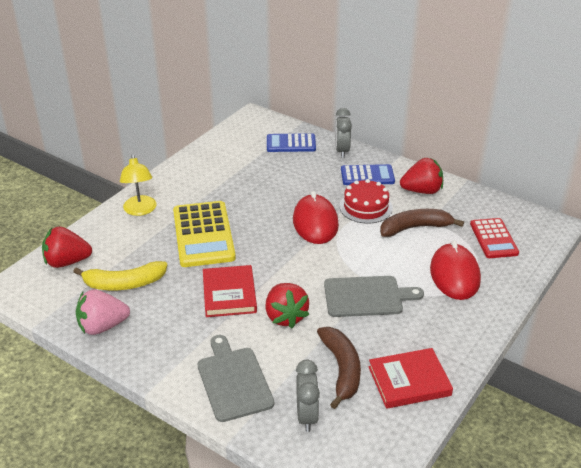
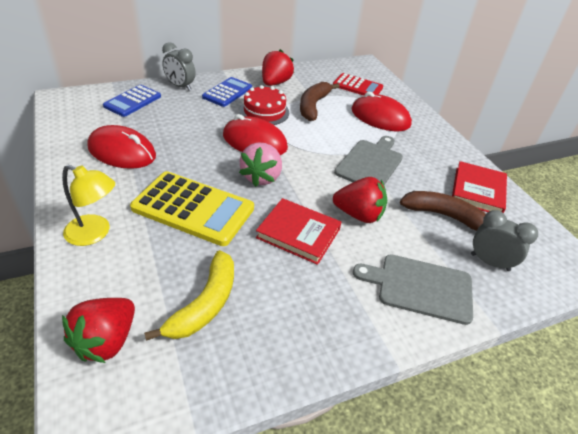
camera: 60 degrees left, 5 degrees up
pink strawberry [76,290,130,335] -> pink strawberry moved to [239,142,282,187]
none -> red mouse [87,125,156,169]

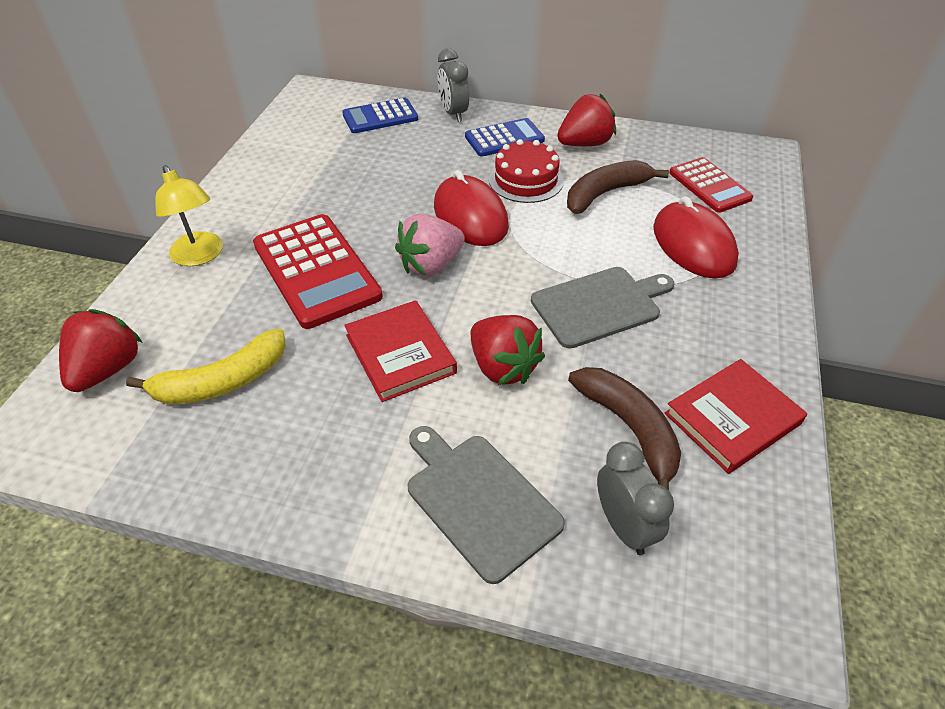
camera: 40 degrees right, 5 degrees up
red strawberry [62,298,135,363] -> red strawberry turned 135 degrees clockwise [59,309,143,392]
red mouse [87,125,156,169] -> none
yellow calculator [130,171,254,246] -> red calculator [253,214,383,329]

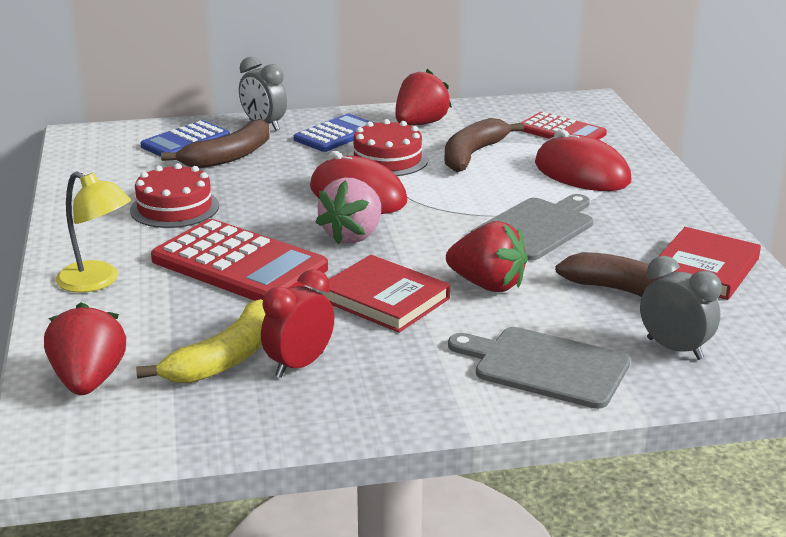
camera: 25 degrees left, 20 degrees down
none -> red cake [130,163,219,228]
none -> brown banana [161,119,270,168]
none -> red clock [261,269,334,378]

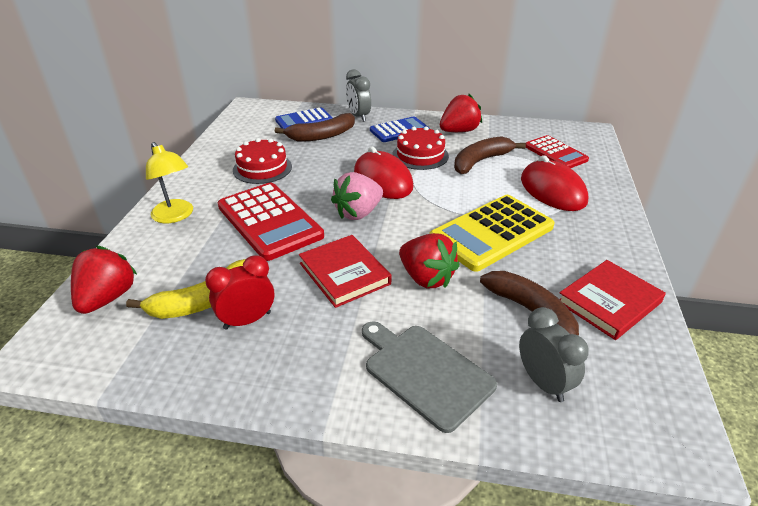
camera: 20 degrees right, 10 degrees up
grey cutting board [471,194,593,261] -> yellow calculator [430,195,555,272]

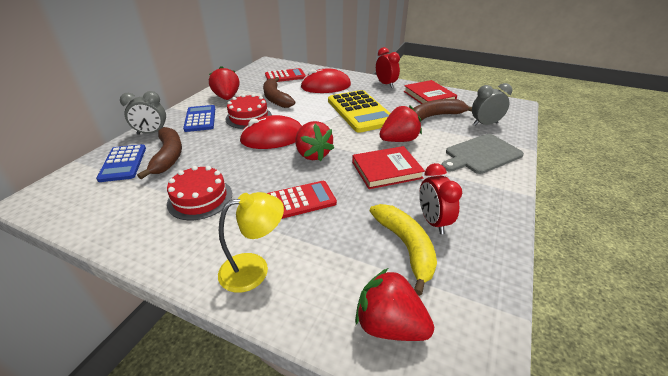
camera: 75 degrees left, 0 degrees up
red calculator [218,183,324,261] -> red calculator [267,181,337,219], size x0.61
pink strawberry [331,172,383,220] -> red strawberry [295,121,334,161]
none -> red clock [376,47,400,88]

